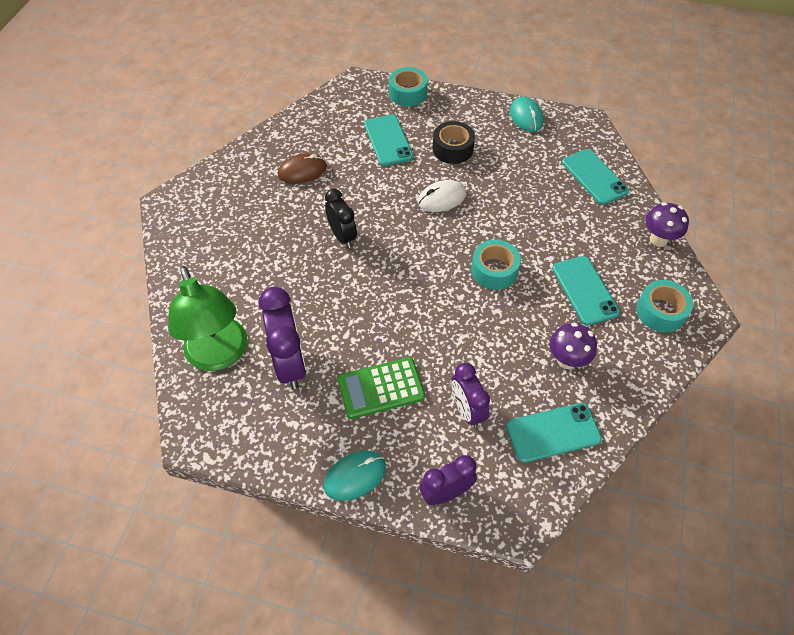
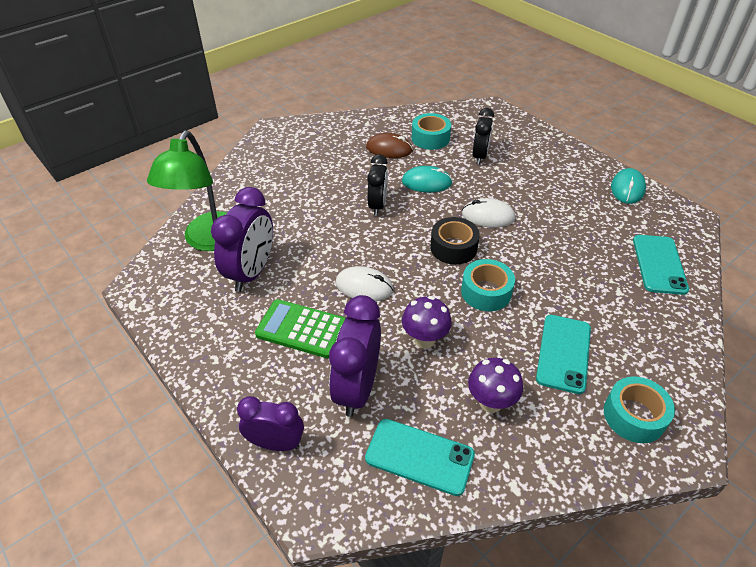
camera: 35 degrees right, 10 degrees down
turquoise mouse [323,451,386,501] -> turquoise mouse moved to [402,166,453,192]
turquoise phone [364,115,413,166] -> black clock [472,108,494,164]
turquoise tape [389,67,428,107] -> turquoise tape moved to [412,113,451,150]
black tape [433,121,475,164] -> black tape moved to [430,217,480,265]
purple clock [451,363,490,427] -> purple clock [329,295,381,417], size x1.54
purple mushroom [645,202,689,247] -> purple mushroom moved to [402,296,452,349]
none -> white mouse [335,266,393,301]

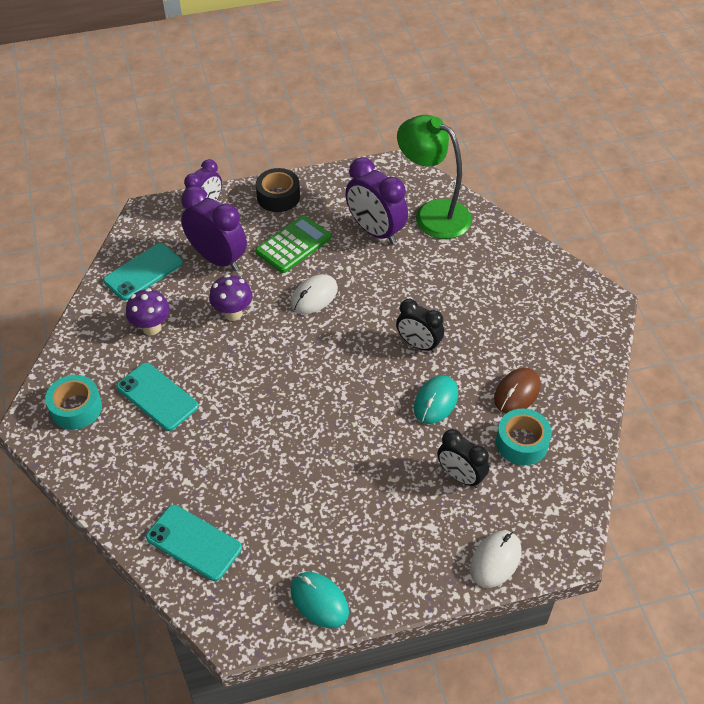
camera: 115 degrees right, 5 degrees up
black tape [430,217,480,265] -> black tape moved to [256,168,300,212]
turquoise tape [461,259,515,311] -> none
white mouse [462,198,515,228] -> white mouse moved to [470,531,522,588]

